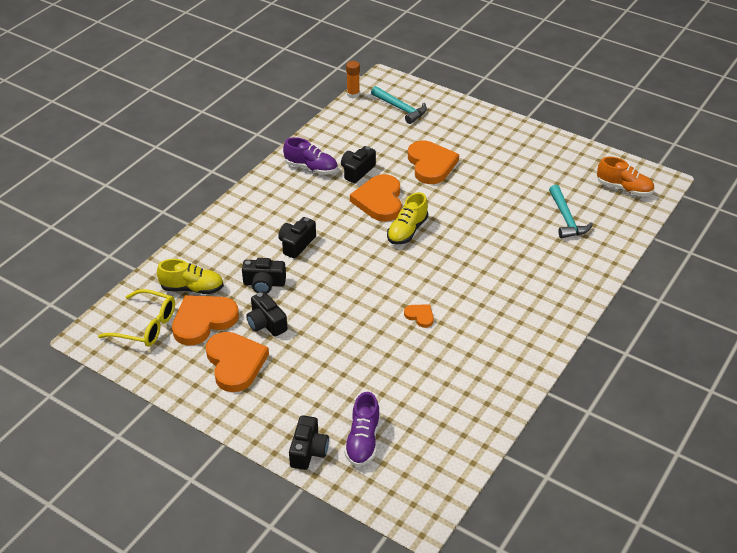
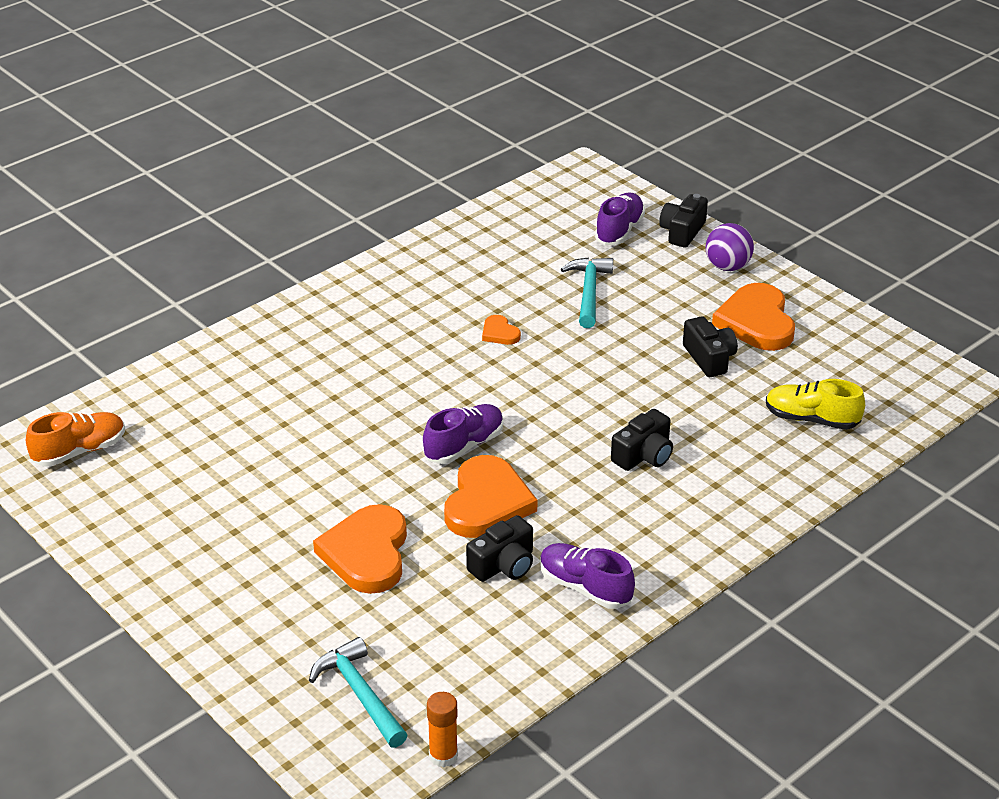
camera: 165 degrees left, 5 degrees down
yellow glasses [98,289,175,347] -> none
orange heart [172,295,239,346] -> none
black camera [242,258,286,293] -> none
yellow shoe [387,192,428,244] -> purple shoe [423,404,503,464]
turquoise hammer [549,185,593,238] -> turquoise hammer moved to [561,257,613,328]
orange shoe [597,156,654,196] -> orange shoe turned 105 degrees clockwise [26,412,125,467]
none -> purple ball [706,223,754,271]

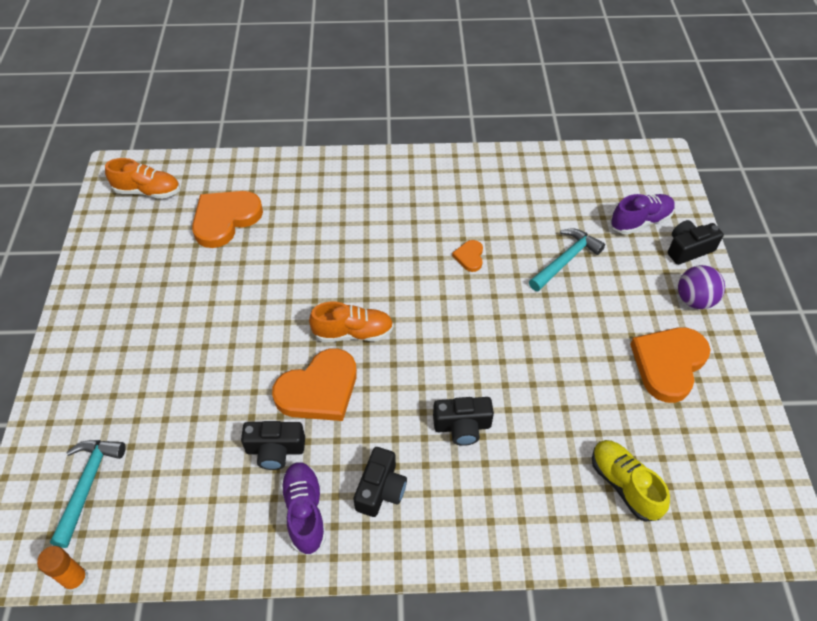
camera: 40 degrees right, 15 degrees up
orange heart [313,504,407,594] -> orange heart moved to [192,191,263,248]
purple shoe [423,404,503,464] -> orange shoe [309,302,394,342]
black camera [683,316,738,377] -> black camera moved to [353,447,407,517]

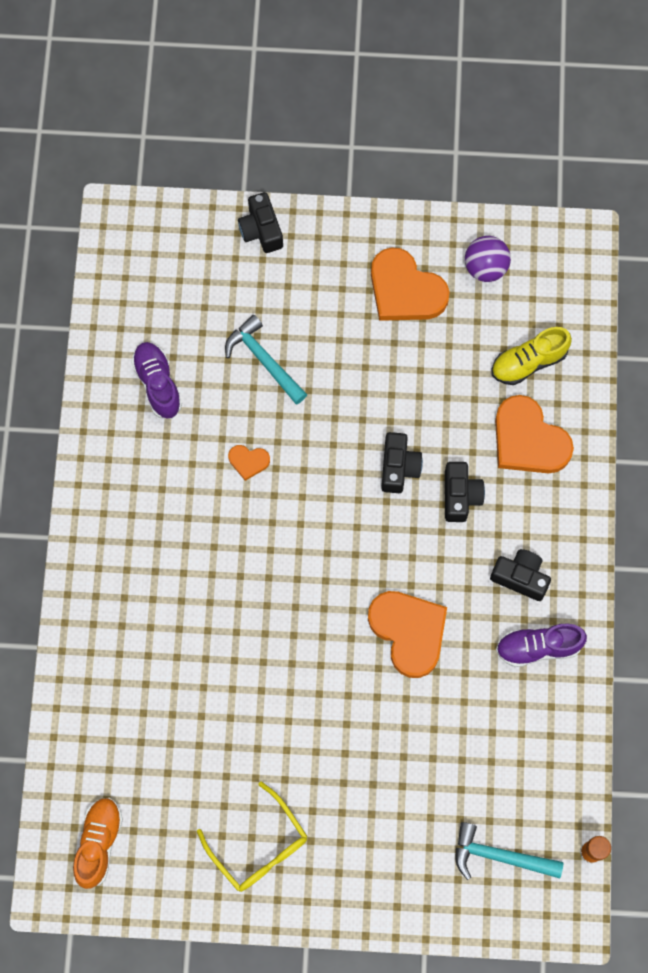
camera: 85 degrees left, 20 degrees up
orange heart [192,191,263,248] -> orange heart moved to [495,395,574,473]
black camera [241,421,305,470] -> black camera moved to [381,432,423,493]
orange shoe [309,302,394,342] -> none
purple shoe [611,194,675,234] -> purple shoe moved to [131,342,182,419]
purple ball [678,265,725,309] -> purple ball moved to [465,236,511,282]
none -> yellow glasses [197,781,308,892]

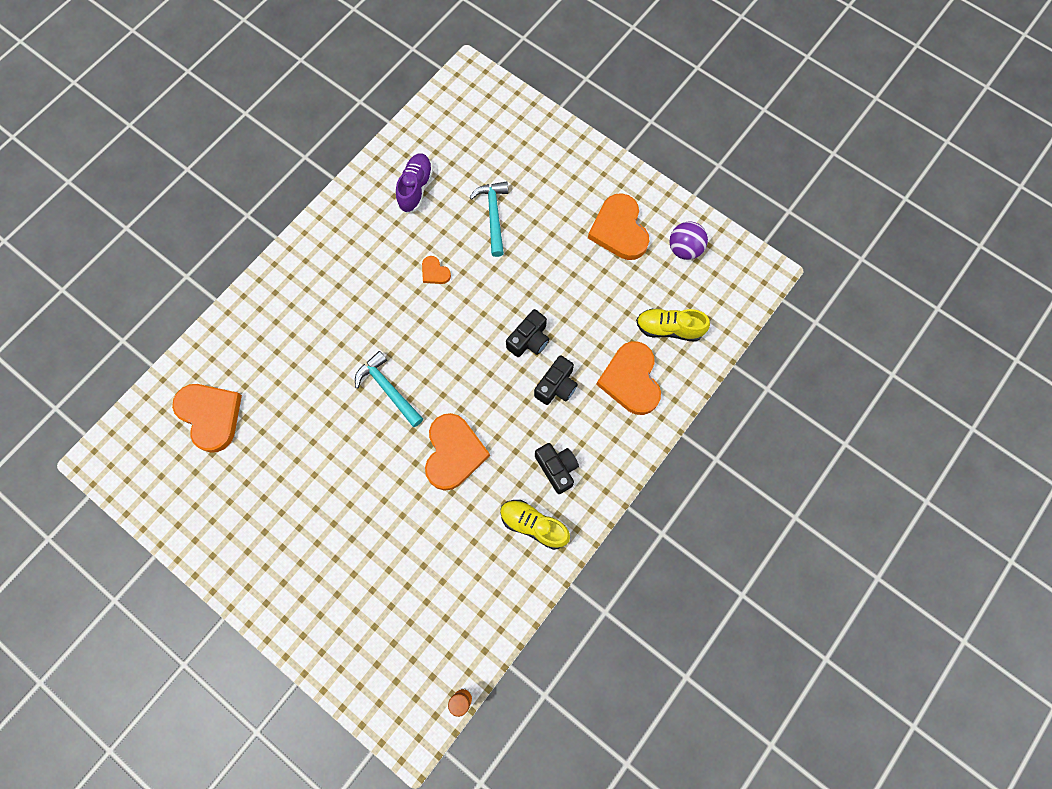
camera: 35 degrees right, 0 degrees up
orange shoe [73,798,123,889] -> none
yellow glasses [197,781,308,892] -> none
black camera [238,192,283,253] -> none
turquoise hammer [456,822,564,880] -> turquoise hammer moved to [355,351,423,427]
purple shoe [496,623,587,667] -> yellow shoe [500,500,570,550]
none -> orange heart [172,384,242,453]

